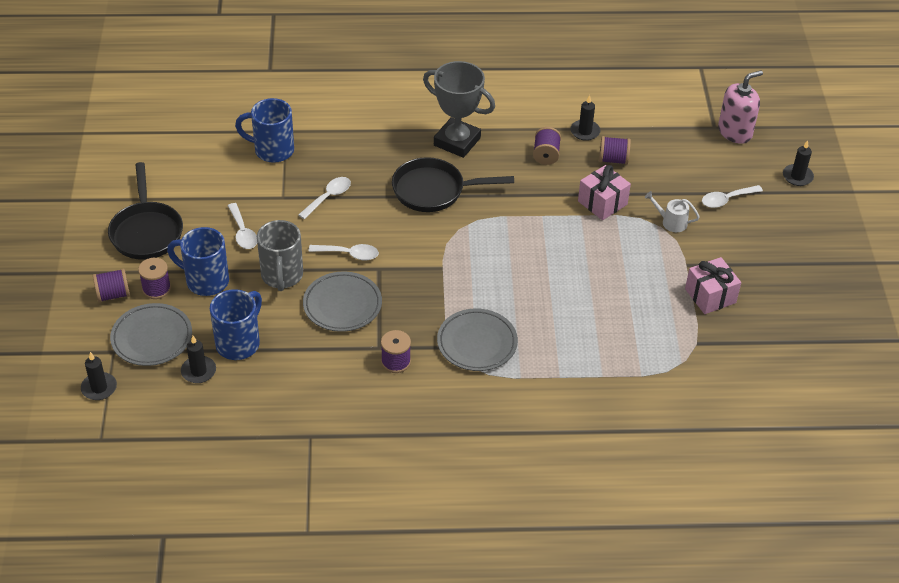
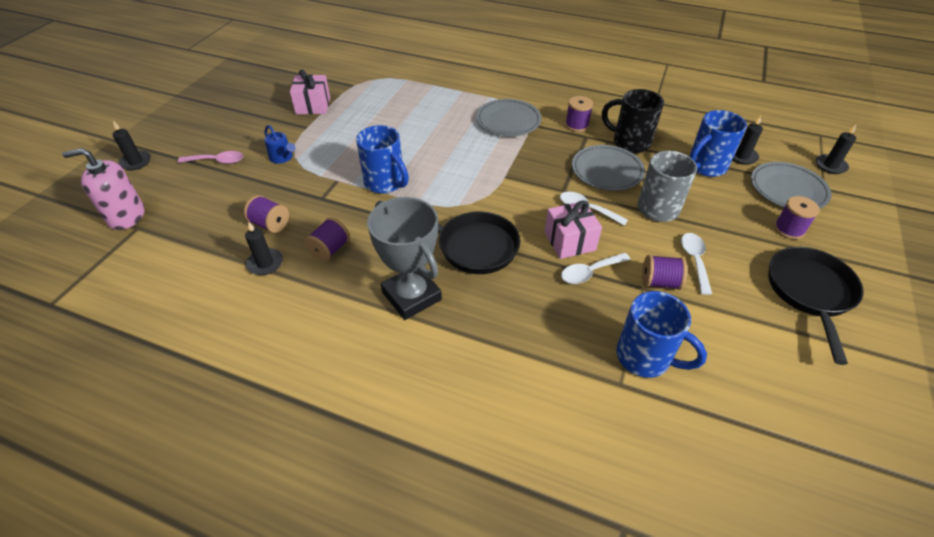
camera: 155 degrees left, 0 degrees up
purple spool [93,268,130,303] -> purple spool moved to [642,255,687,290]
blue mug [167,227,229,296] -> blue mug moved to [356,125,409,194]
pink gift [578,165,631,220] -> pink gift moved to [545,200,602,259]
white watering can [645,191,700,232] -> blue watering can [264,125,295,164]
white spoon [702,185,763,208] -> pink spoon [178,151,243,164]
none -> black mug [602,89,664,153]

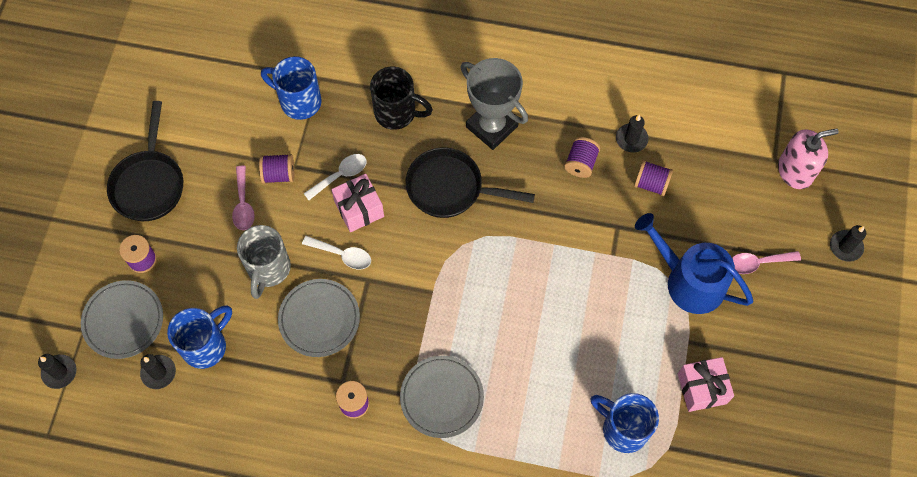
camera: 170 degrees right, 20 degrees up
blue watering can [264,125,295,164] -> blue watering can [635,213,754,314], size x2.17
blue mug [356,125,409,194] -> blue mug moved to [591,393,659,453]
black mug [602,89,664,153] -> black mug moved to [370,67,433,130]
white spoon [681,233,712,295] -> pink spoon [232,165,255,230]

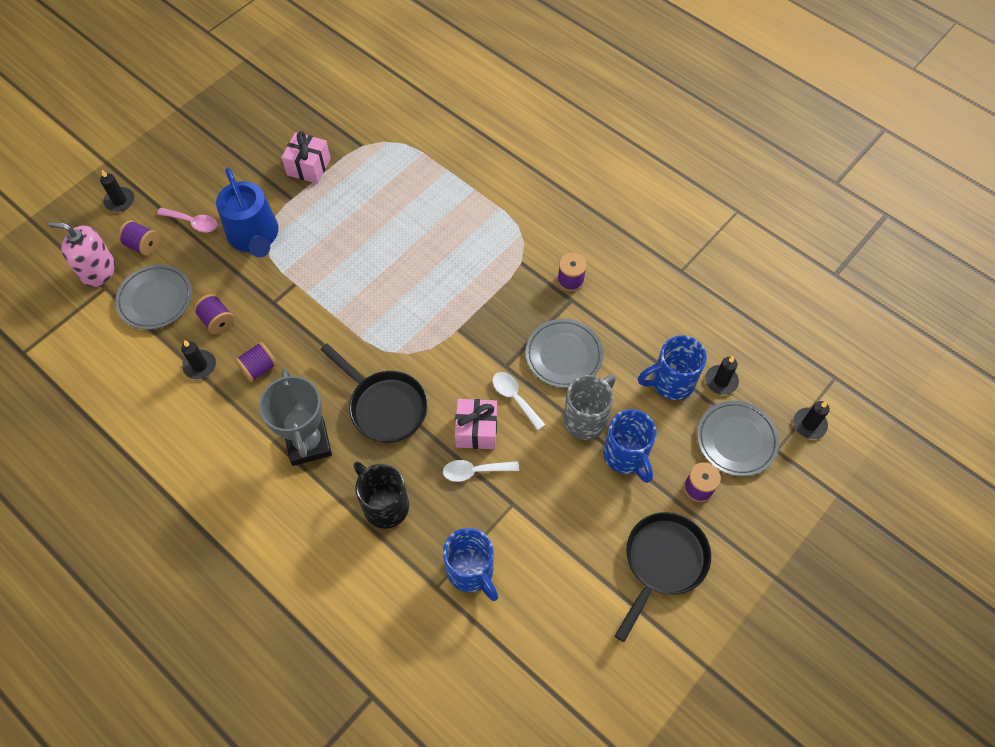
camera: 150 degrees left, 5 degrees down
pink spoon [232,165,255,230] -> none
purple spool [259,154,294,184] -> purple spool moved to [118,220,159,256]
grey plate [400,356,484,438] -> grey plate moved to [115,264,192,329]
blue mug [591,393,659,453] -> blue mug moved to [603,409,657,483]

